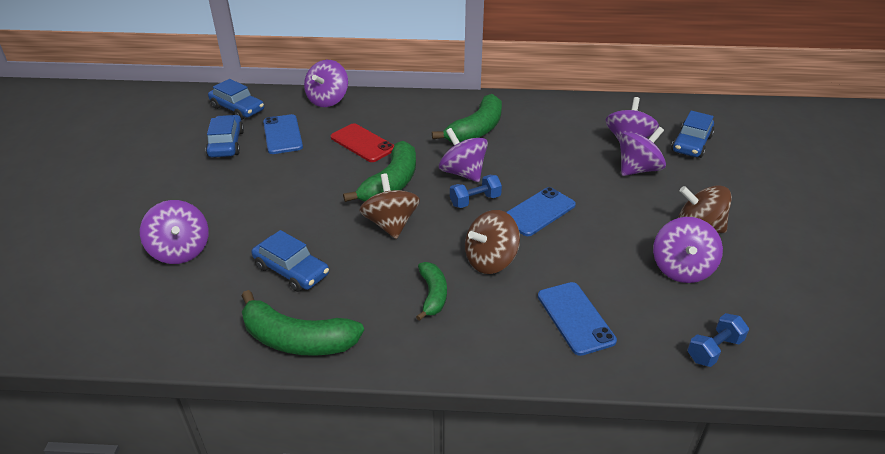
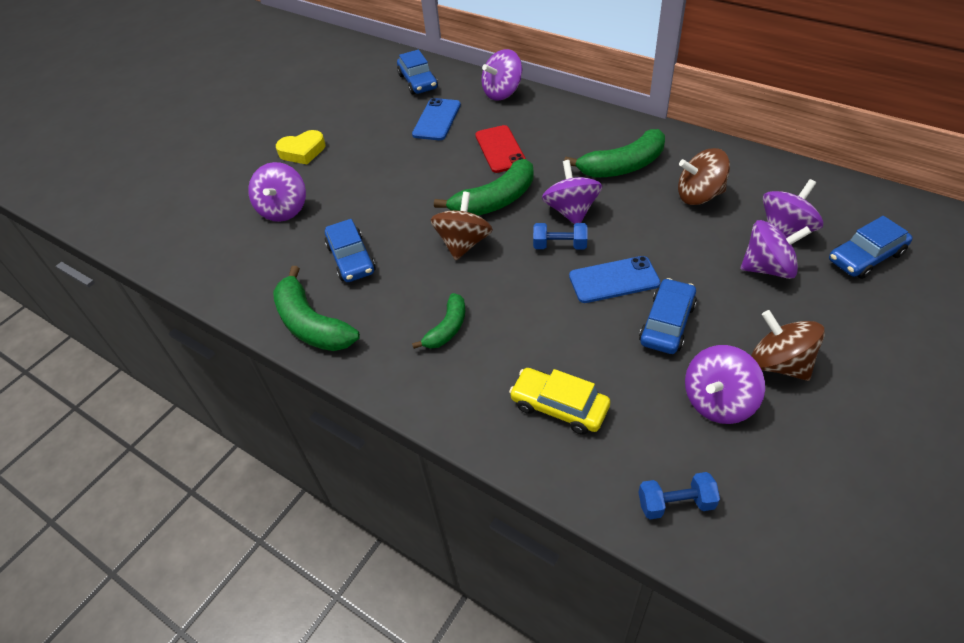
camera: 35 degrees right, 10 degrees up
blue car [206,115,244,157] -> blue car moved to [639,278,697,354]
brown spinning top [465,210,520,274] -> brown spinning top moved to [678,148,730,205]
blue phone [538,282,617,356] -> yellow car [509,368,610,435]
none -> yellow heart [276,130,325,164]

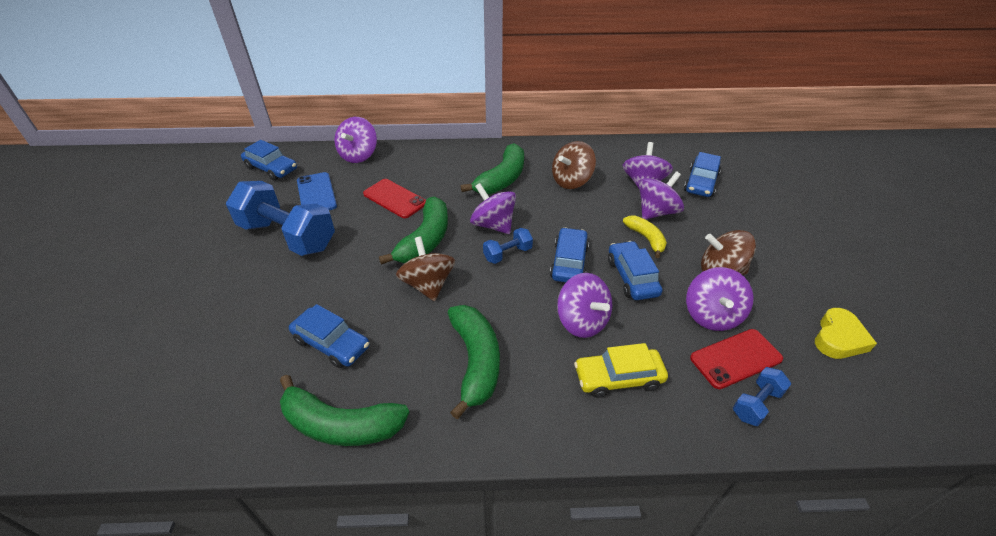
camera: 40 degrees left, 5 degrees down
purple spinning top [248,162,306,222] -> purple spinning top moved to [557,273,613,338]
yellow heart [276,130,325,164] -> yellow heart moved to [815,308,877,359]
green banana [412,293,465,349] -> green banana [448,305,500,419], size x1.68
blue phone [569,256,660,303] -> blue car [550,227,589,282]
none -> blue dumbbell [226,181,335,256]
none -> yellow banana [623,215,667,258]
none -> red phone [690,329,783,389]

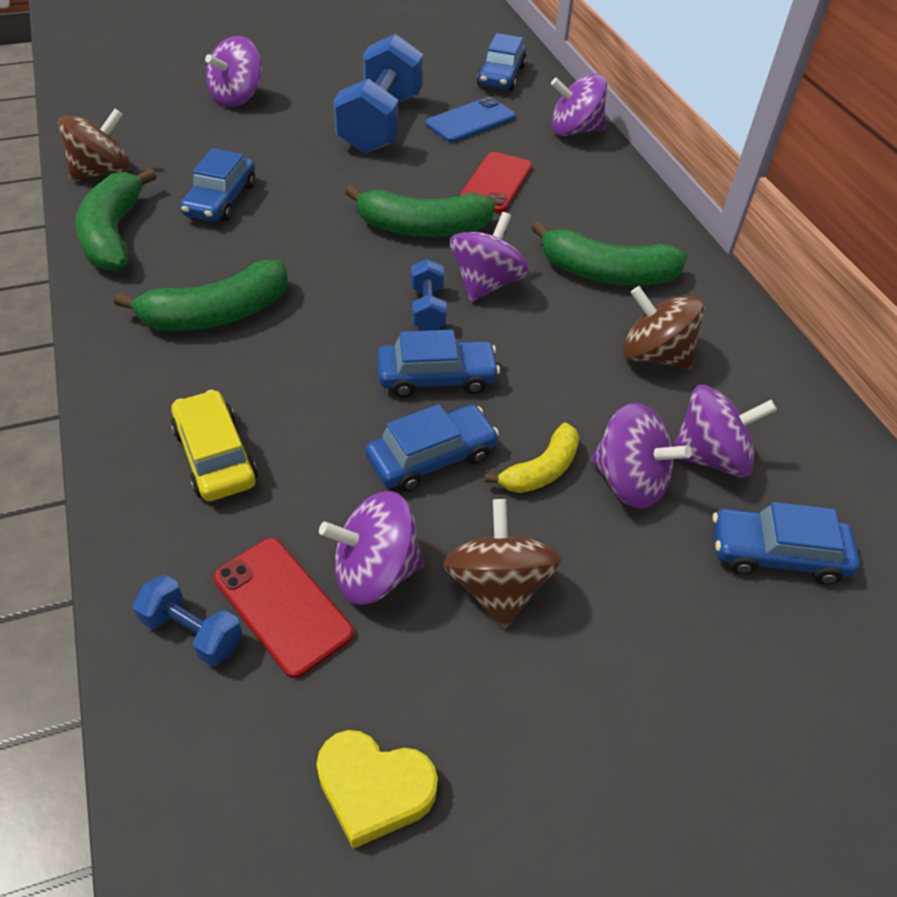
camera: 70 degrees right, 5 degrees up
brown spinning top [396,236,455,301] -> brown spinning top moved to [58,109,131,180]
blue dumbbell [483,228,533,264] -> blue dumbbell turned 45 degrees clockwise [411,259,447,331]
purple spinning top [557,273,613,338] -> purple spinning top moved to [205,36,262,107]

